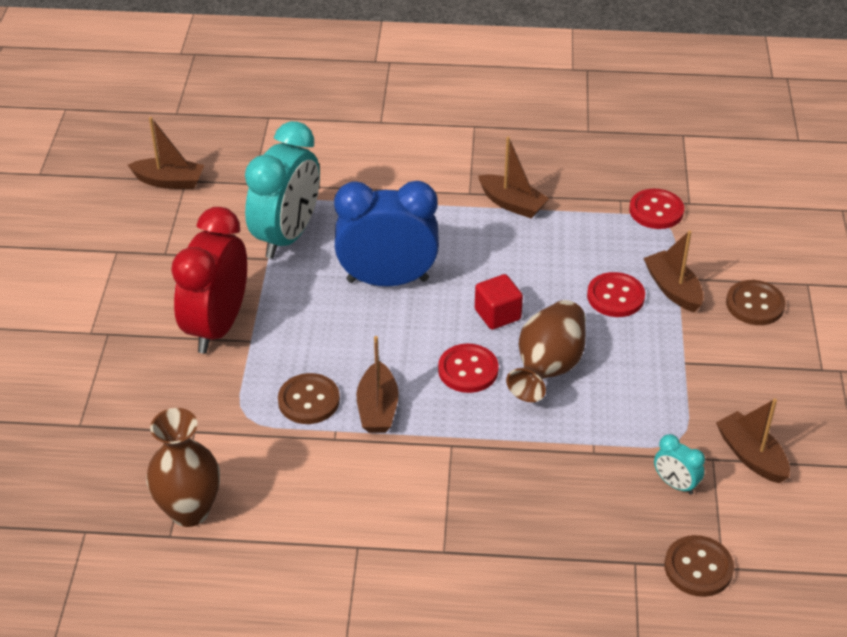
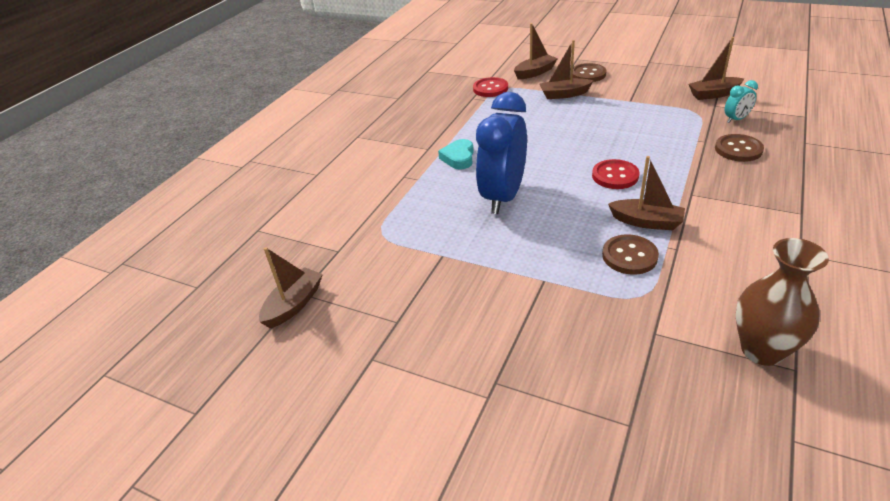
camera: 65 degrees left, 5 degrees down
red clock [171,207,247,354] -> none
turquoise clock [245,121,320,259] -> none
red cube [475,274,523,330] -> none
brown boat [478,137,550,219] -> brown boat moved to [514,23,558,79]
brown vase [506,300,586,402] -> none
red button [587,272,645,317] -> none
brown button [664,535,734,597] -> brown button moved to [715,134,764,162]
none -> turquoise heart [438,139,474,170]

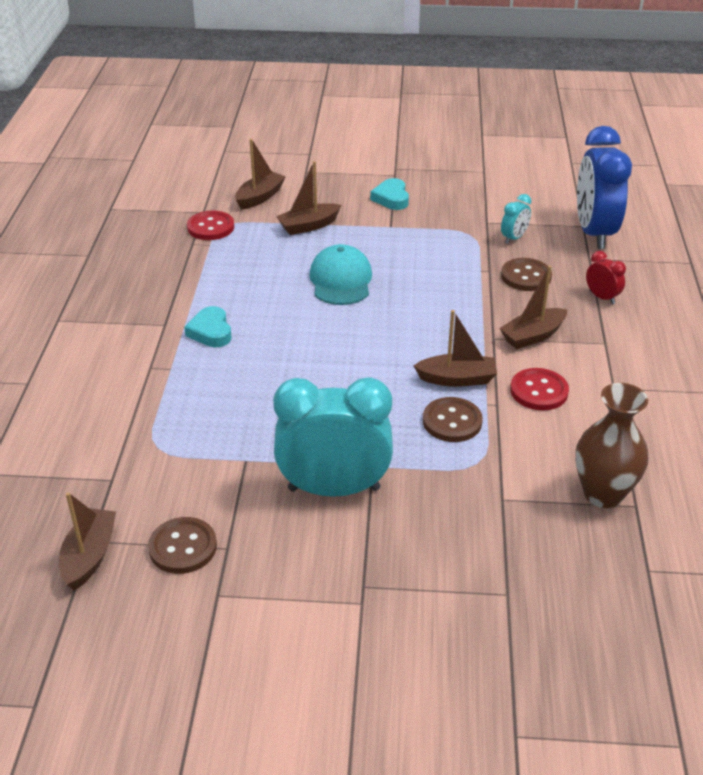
camera: 25 degrees left, 0 degrees up
blue clock [476,92,527,214] -> blue clock moved to [577,126,632,249]
brown button [573,63,607,82] -> brown button moved to [148,517,217,574]
red button [592,159,639,189] -> red button moved to [510,368,569,410]
brown boat [689,37,744,100] -> brown boat moved to [499,265,567,349]
none -> turquoise clock [273,378,393,497]
none -> turquoise cap [309,244,372,305]
none -> turquoise heart [370,178,409,210]
none -> red clock [586,251,626,304]

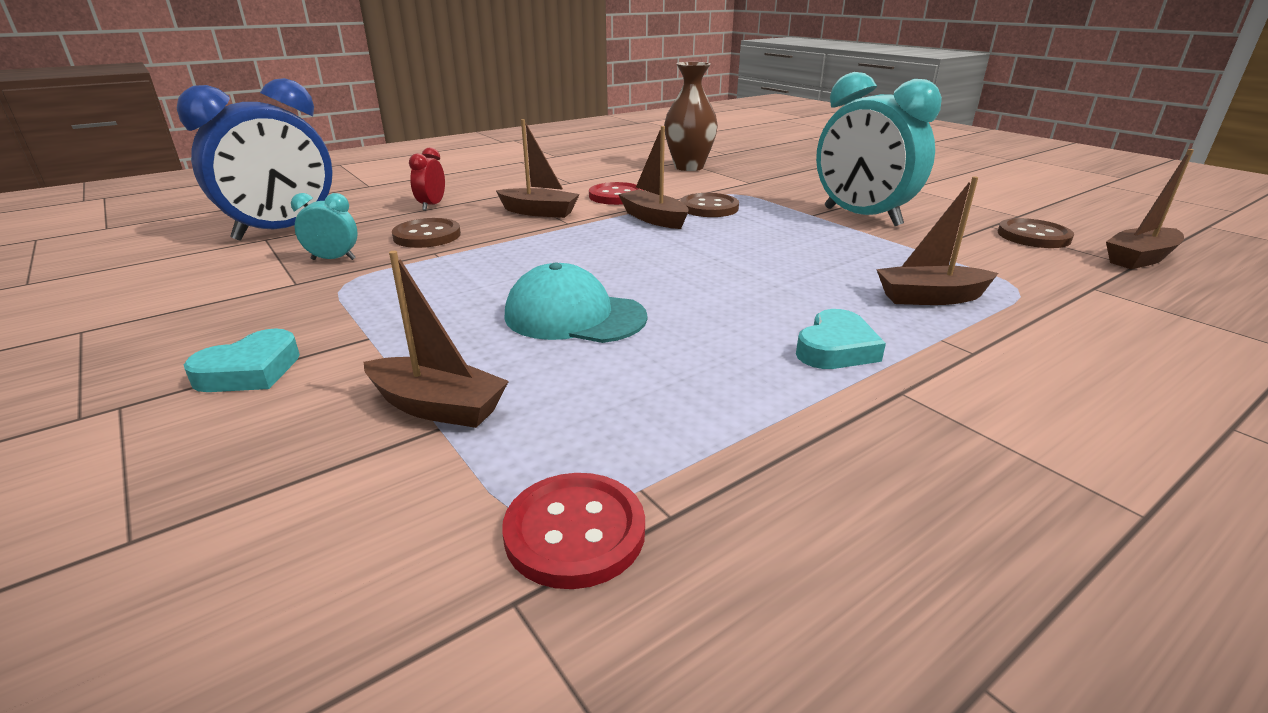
camera: 130 degrees left, 10 degrees down
brown boat [235,139,286,210] -> brown boat moved to [876,176,998,305]
turquoise cap [309,244,372,305] -> turquoise cap turned 60 degrees clockwise [504,263,648,343]

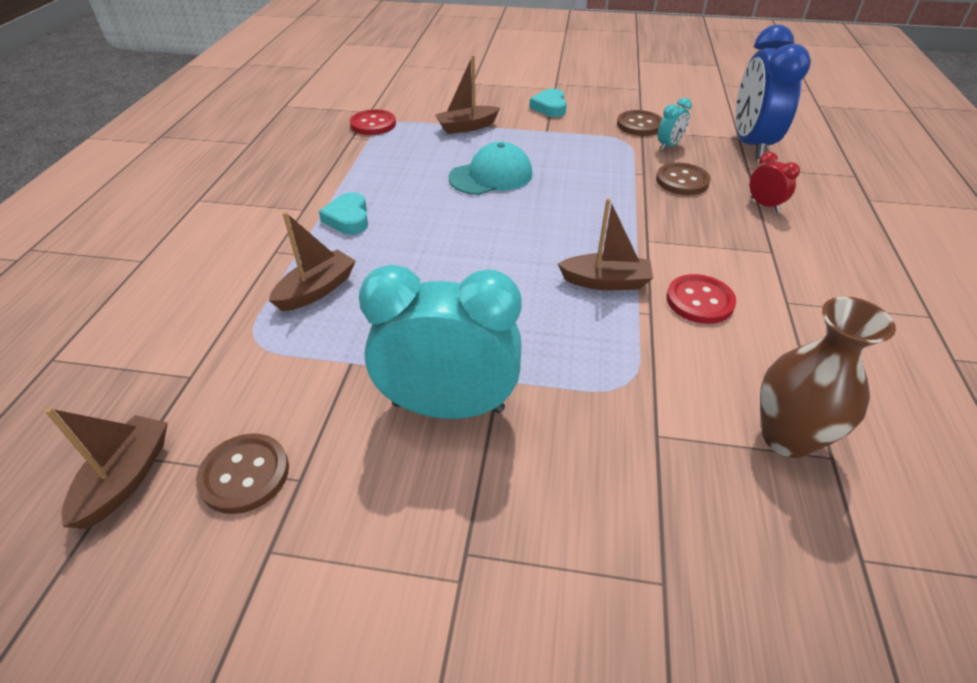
camera: 135 degrees right, 15 degrees up
brown boat [496,119,580,218] -> none
brown button [681,193,739,217] -> brown button moved to [617,110,662,136]

